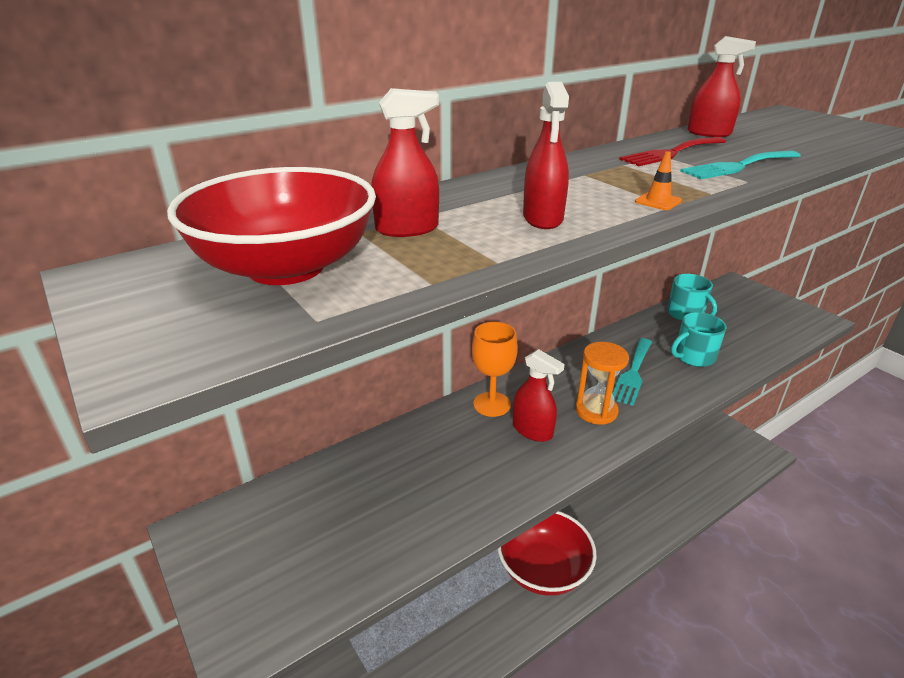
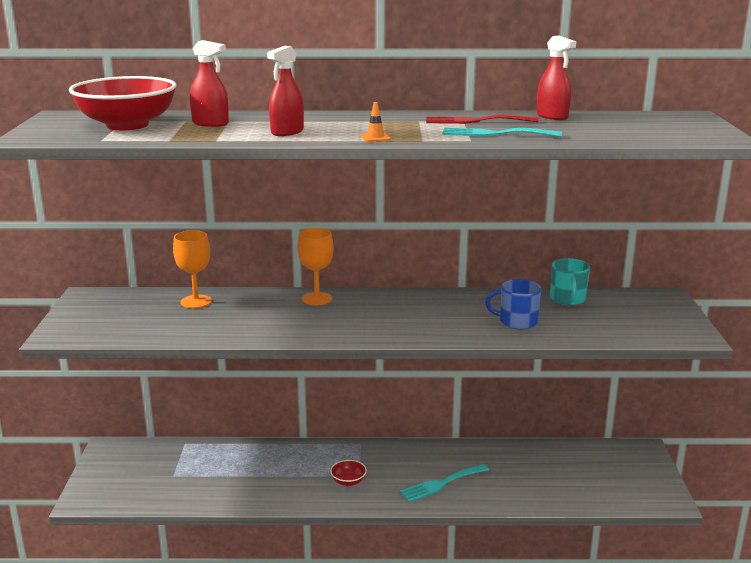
camera: 35 degrees right, 10 degrees down
red bowl [498,511,596,596] -> red bowl [330,460,367,486], size x0.41
red spray bottle [513,349,565,442] -> none
orange hourglass [575,342,629,425] -> none
turquoise fork [612,338,652,406] -> turquoise fork moved to [400,464,489,502]
turquoise mug [671,312,726,367] -> blue mug [485,279,541,329]
none -> orange goblet [173,230,212,308]

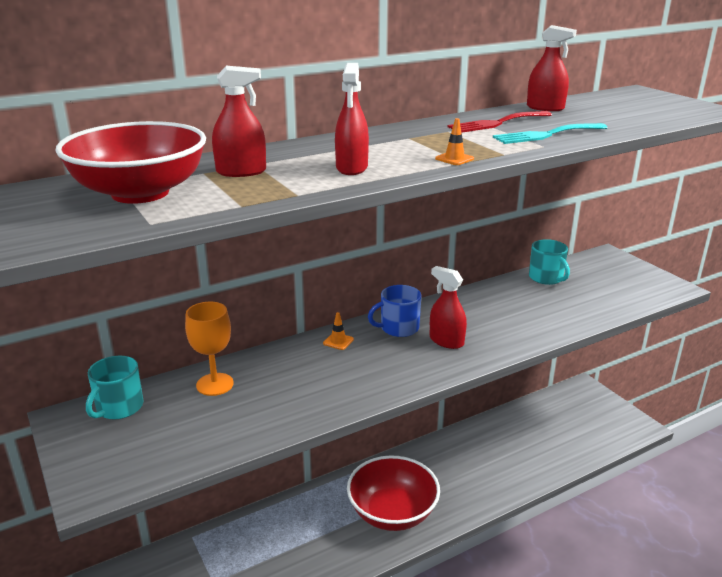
camera: 30 degrees left, 5 degrees up
orange goblet [298,228,334,305] -> orange traffic cone [323,312,354,350]
red bowl [330,460,367,486] -> red bowl [347,455,440,531], size x2.43
turquoise fork [400,464,489,502] -> none
blue mug [485,279,541,329] -> blue mug moved to [368,285,422,337]
none -> turquoise mug [86,356,143,419]
none -> red spray bottle [430,266,467,349]

